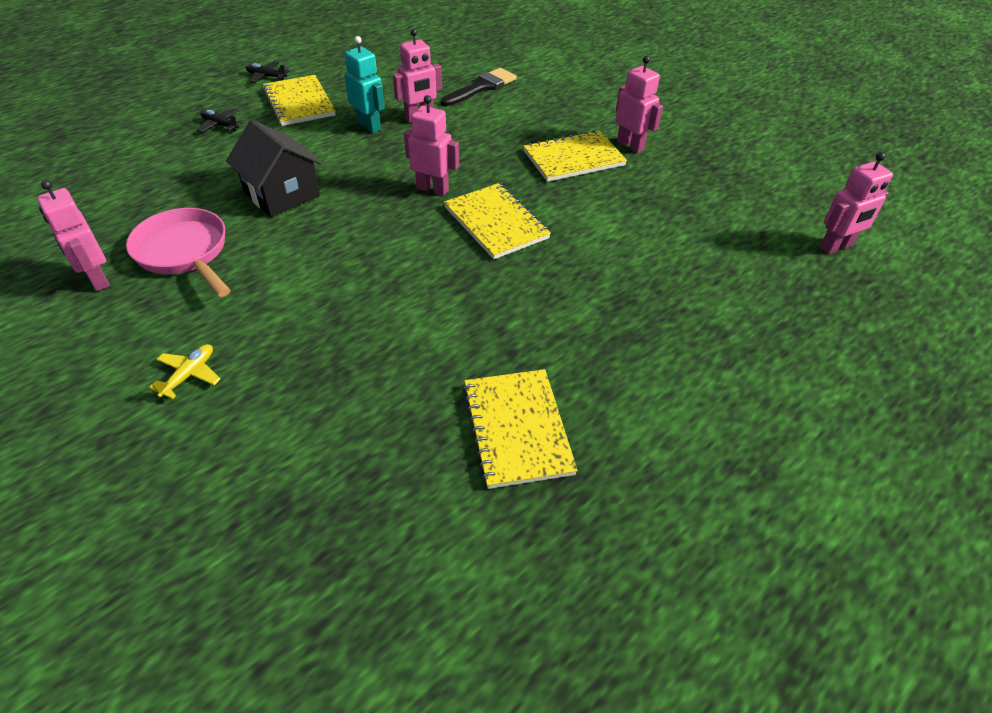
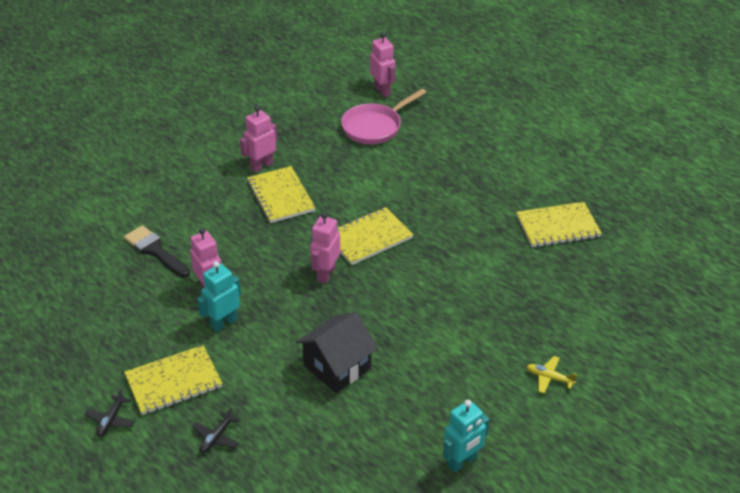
camera: 90 degrees left, 5 degrees down
pink robot [37,180,110,291] -> turquoise robot [443,400,490,472]
pink pan [126,208,231,297] -> pink pan moved to [341,89,426,144]

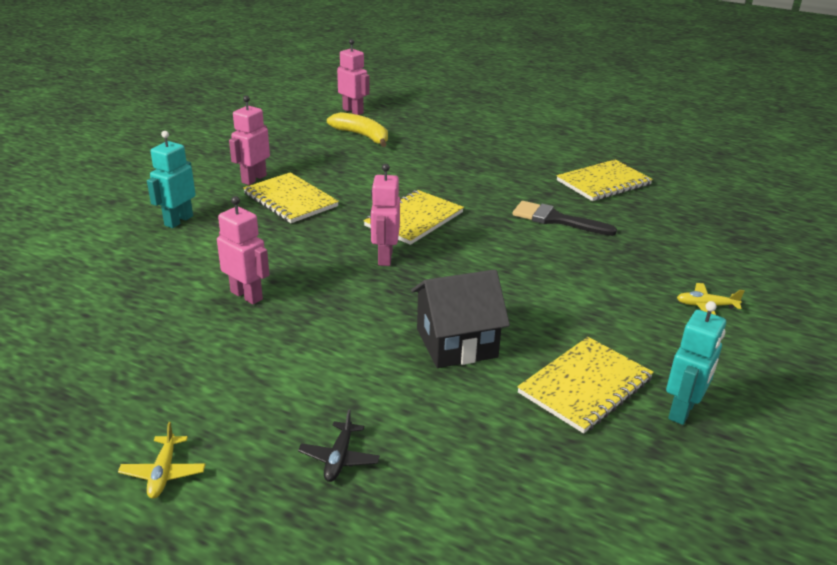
camera: 20 degrees left, 10 degrees down
black plane [85,388,135,436] -> yellow plane [118,422,206,499]
black brush [124,225,190,278] -> black brush moved to [513,201,617,236]
yellow notebook [124,345,222,415] -> yellow notebook moved to [517,337,654,433]
turquoise robot [197,261,241,332] -> turquoise robot moved to [147,131,196,228]
black house [296,312,378,393] -> black house turned 45 degrees clockwise [411,270,510,368]
pink pan [341,89,426,144] -> yellow banana [327,112,388,147]

